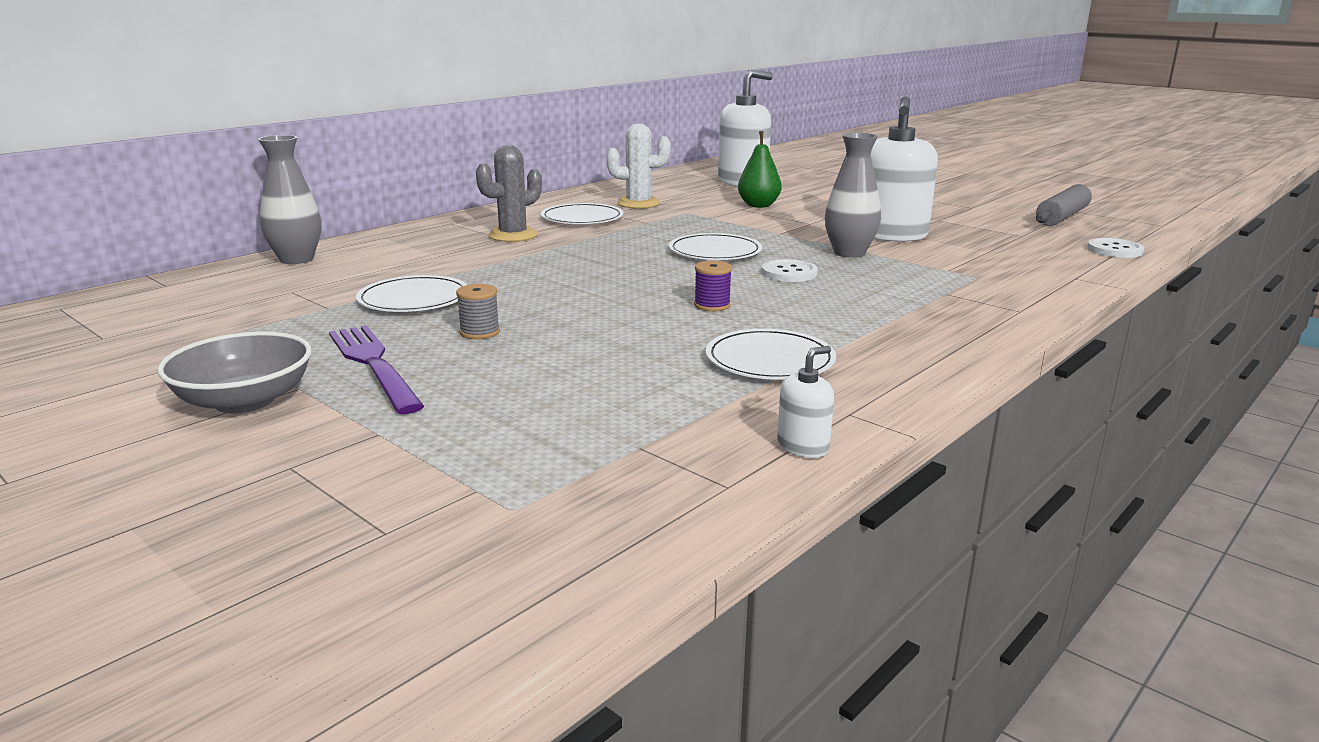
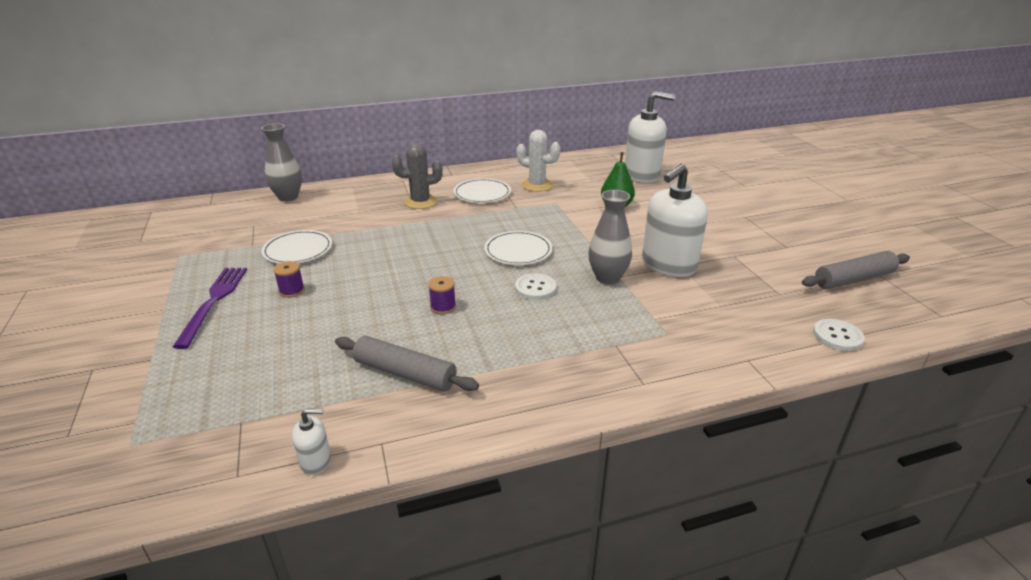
camera: 30 degrees right, 10 degrees up
grey bowl [157,332,311,414] -> none
grey spool [456,284,500,339] -> purple spool [273,261,305,298]
white plate [706,329,836,380] -> grey rolling pin [335,336,479,392]

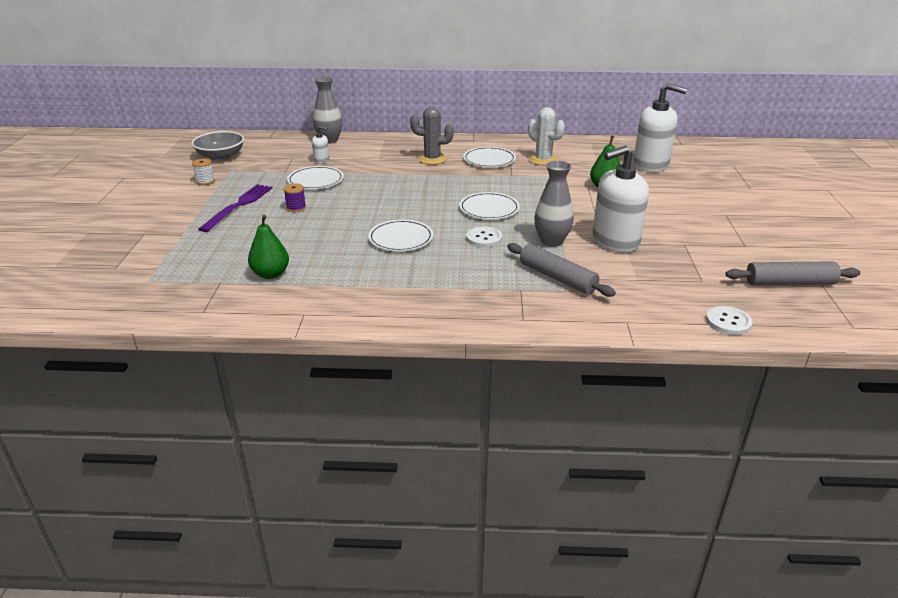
camera: 20 degrees right, 0 degrees up
white soap dispenser [292,409,331,475] -> white soap dispenser moved to [312,126,330,163]
grey rolling pin [335,336,479,392] -> grey rolling pin moved to [507,243,616,297]
purple spool [428,276,456,314] -> white plate [368,220,433,251]
none -> grey bowl [192,131,244,161]
none -> white spool [192,159,215,185]
none -> green pear [248,215,289,279]

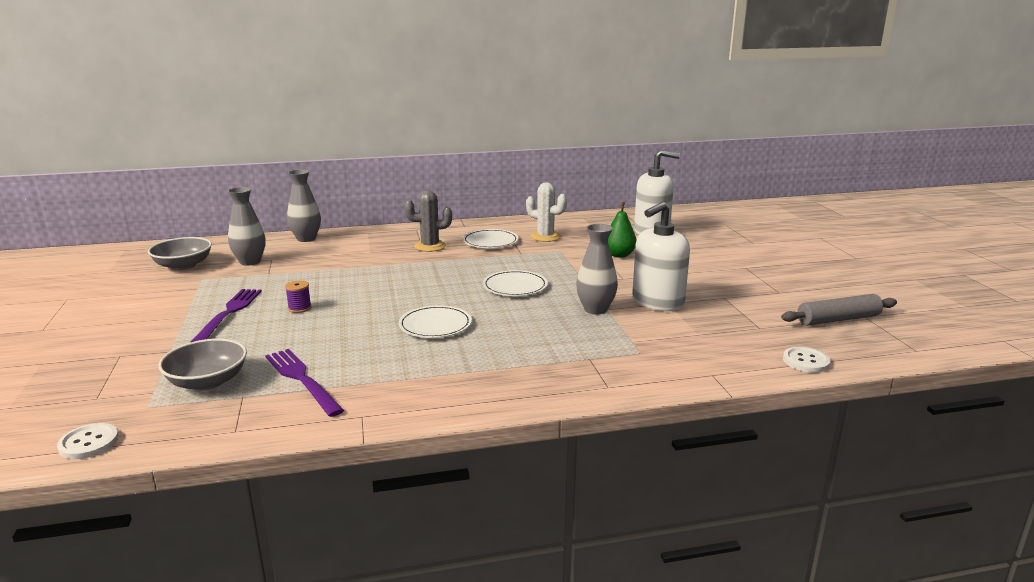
camera: 15 degrees left, 10 degrees down
white spool [192,159,215,185] -> none
green pear [248,215,289,279] -> purple fork [265,349,344,417]
white plate [287,166,344,189] -> none
white soap dispenser [312,126,330,163] -> none
white button [466,226,502,247] -> white button moved to [57,423,119,459]
grey rolling pin [507,243,616,297] -> none
none -> grey bowl [159,339,247,390]
none -> grey vase [228,187,265,266]

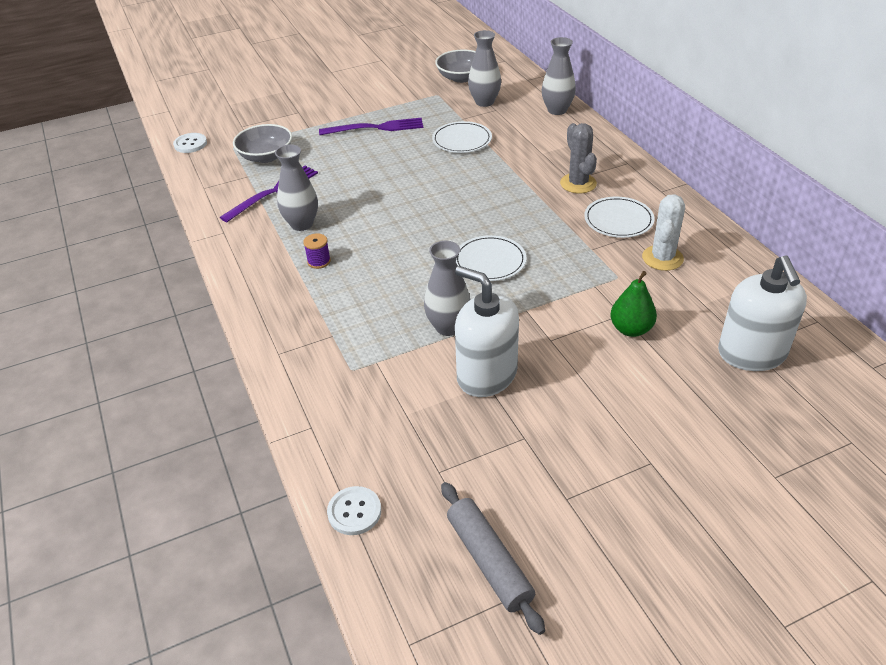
camera: 80 degrees right, 20 degrees up
purple spool [285,280,312,313] -> purple spool moved to [303,233,331,269]
white plate [399,305,472,338] -> white plate moved to [432,121,492,153]
none -> grey vase [275,144,318,231]

